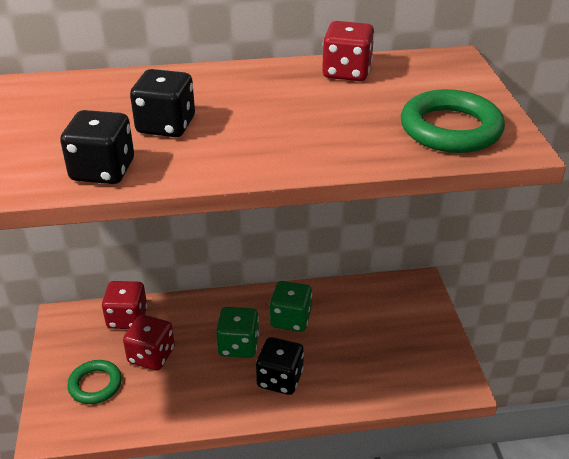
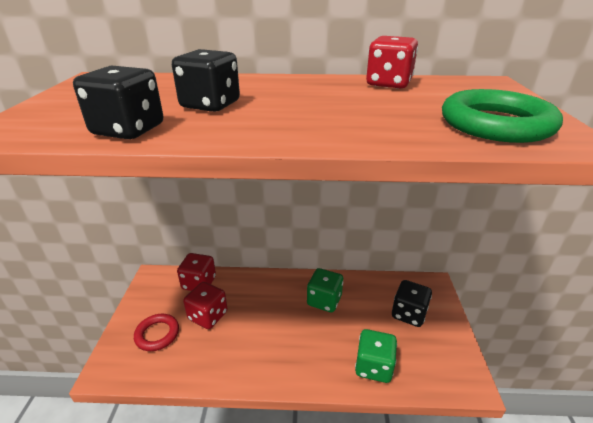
camera: 10 degrees right, 5 degrees down
green ring [67,360,122,404] -> red ring [134,314,179,351]
green dice [216,307,259,358] -> green dice moved to [355,329,397,383]
black dice [256,337,304,395] -> black dice moved to [392,280,432,327]

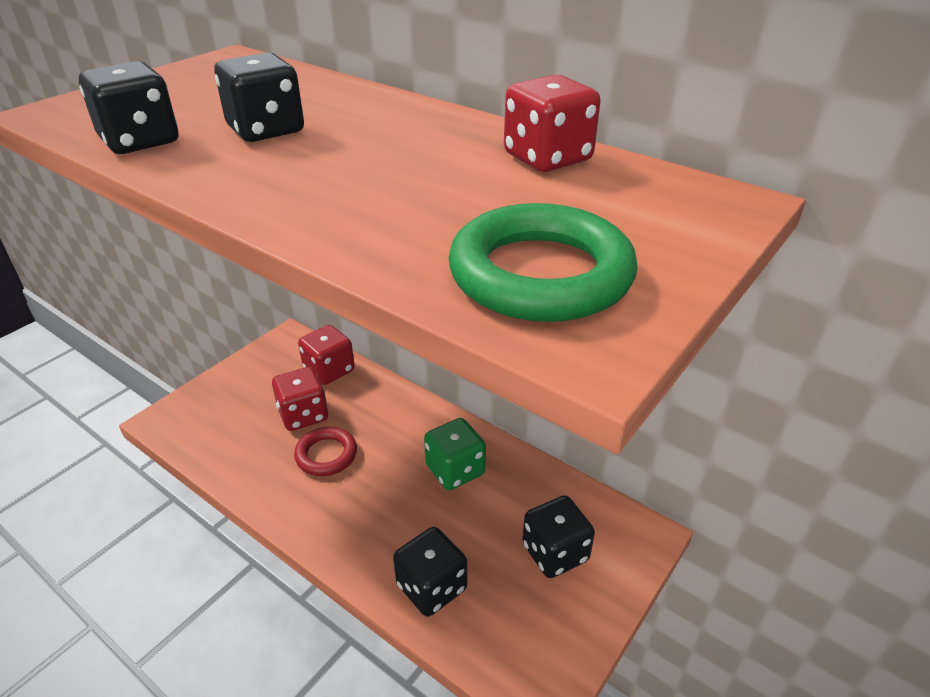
camera: 35 degrees right, 5 degrees up
red ring [134,314,179,351] -> red ring moved to [294,427,357,476]
green dice [355,329,397,383] -> black dice [393,527,467,617]

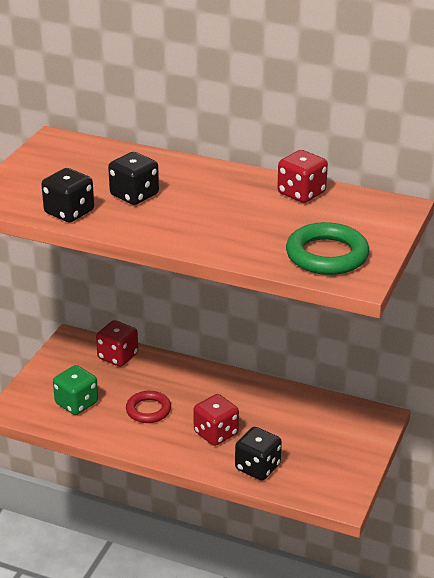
camera: 15 degrees left, 5 degrees down
red dice [272,367,328,431] -> red dice moved to [193,394,239,446]
green dice [424,418,486,490] -> green dice moved to [53,365,98,415]
black dice [522,496,595,578] -> none

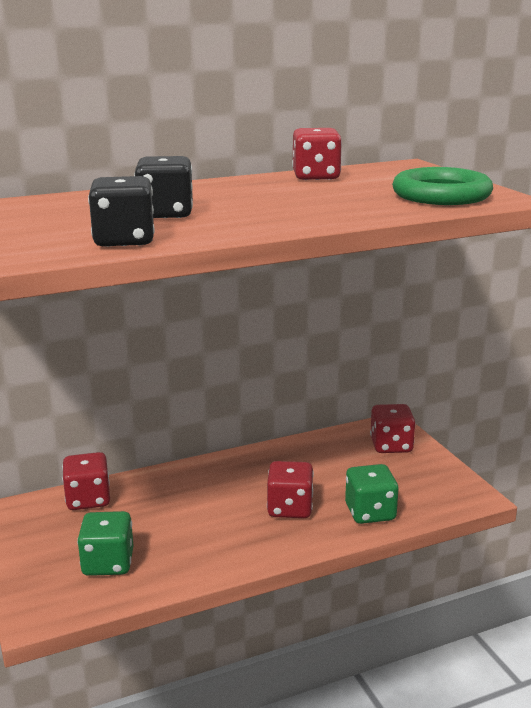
camera: 45 degrees left, 10 degrees down
red ring [126,391,171,423] -> none
black dice [235,427,282,480] -> green dice [345,464,399,524]
none -> red dice [370,404,416,453]

